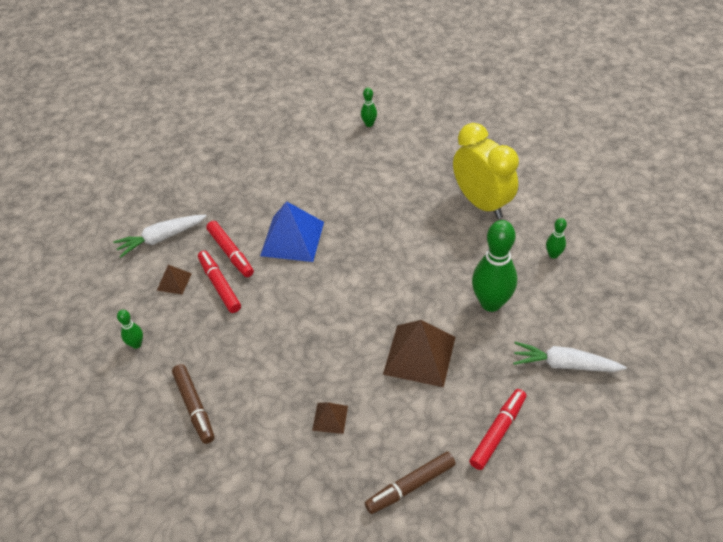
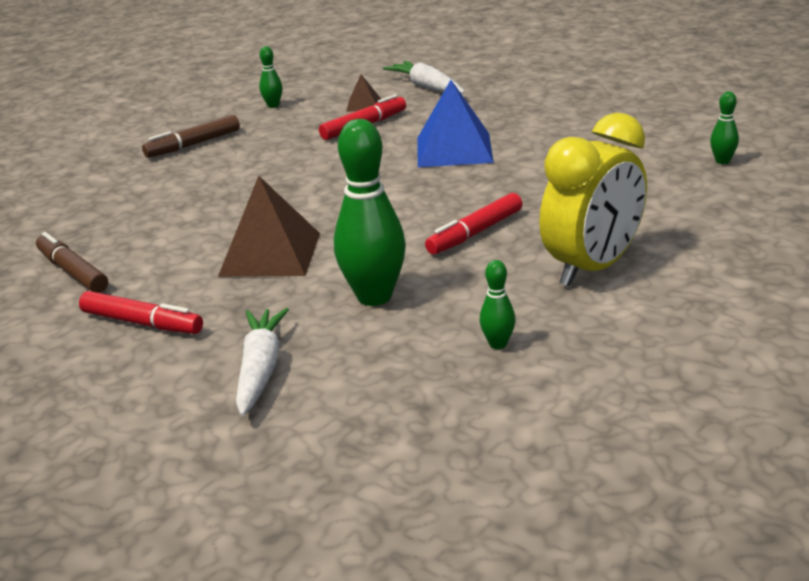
camera: 80 degrees right, 20 degrees down
red marker [206,221,254,277] -> red marker moved to [425,193,522,255]
brown pyramid [312,402,348,434] -> none

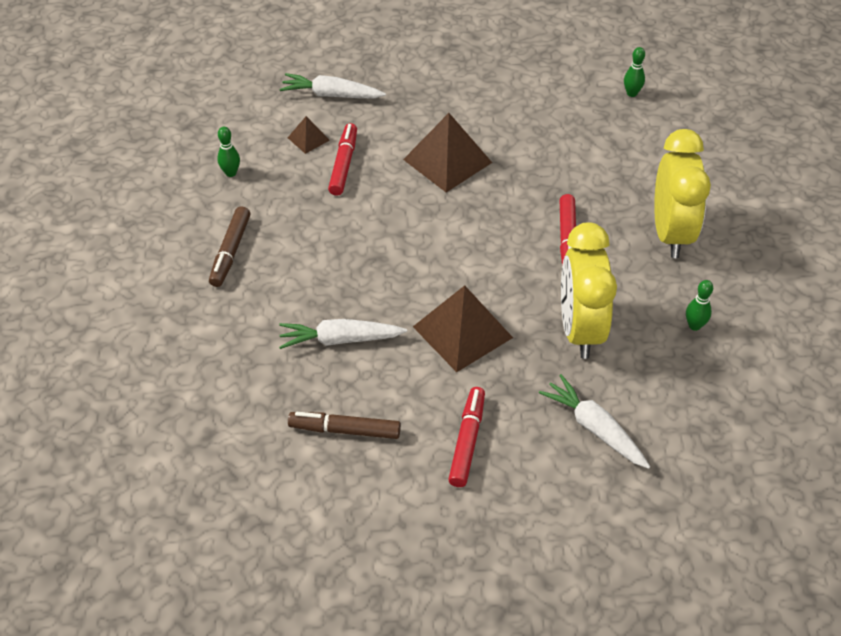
camera: 45 degrees left, 20 degrees up
red marker [79,291,203,334] -> red marker turned 60 degrees counterclockwise [448,387,485,487]
green bowling pin [334,119,406,306] -> yellow clock [561,222,617,359]
blue pyramid [417,80,494,167] -> brown pyramid [403,113,492,192]
none -> white carrot [279,319,407,349]

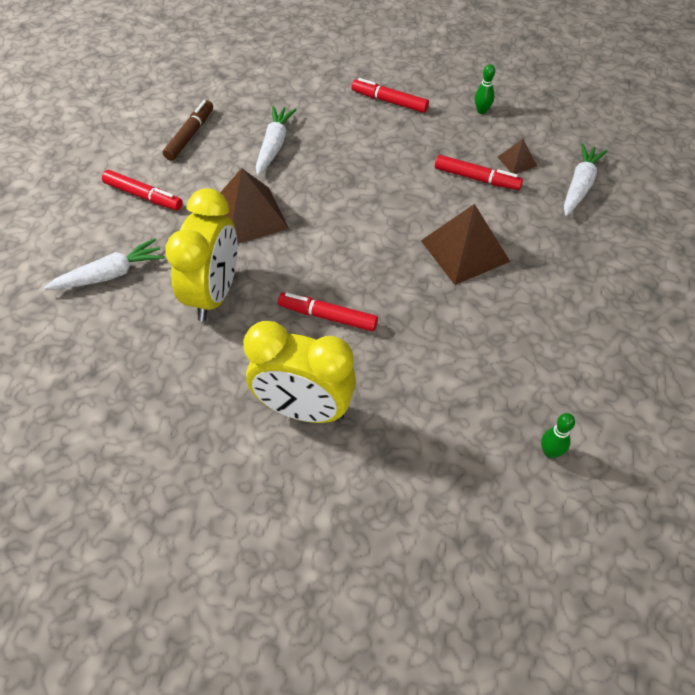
camera: 105 degrees right, 5 degrees up
brown marker [209,206,251,287] -> red marker [351,78,429,113]
yellow clock [561,222,617,359] -> yellow clock turned 90 degrees clockwise [165,188,238,321]
green bowling pin [686,280,713,331] -> none

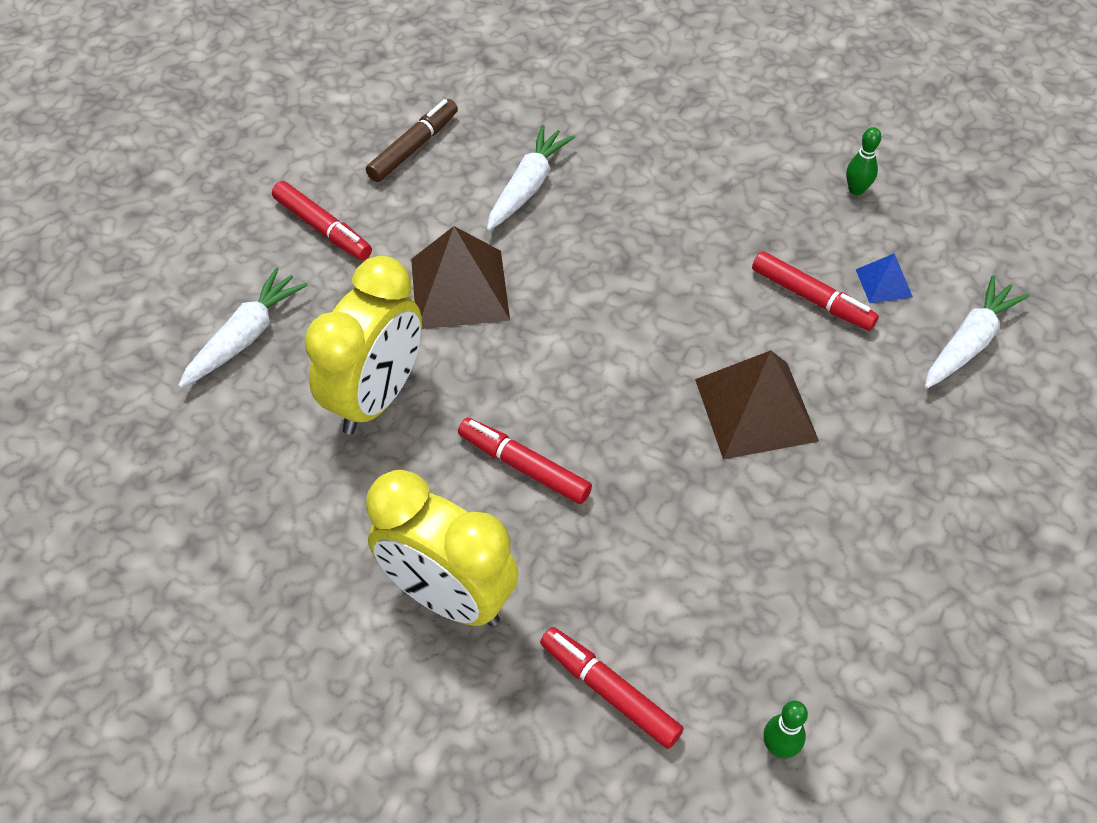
camera: 15 degrees right, 0 degrees up
white carrot [44,238,165,290] -> white carrot turned 45 degrees counterclockwise [178,267,308,388]
red marker [351,78,429,113] -> red marker moved to [540,627,684,749]
brown pyramid [498,139,537,174] -> blue pyramid [856,253,913,303]

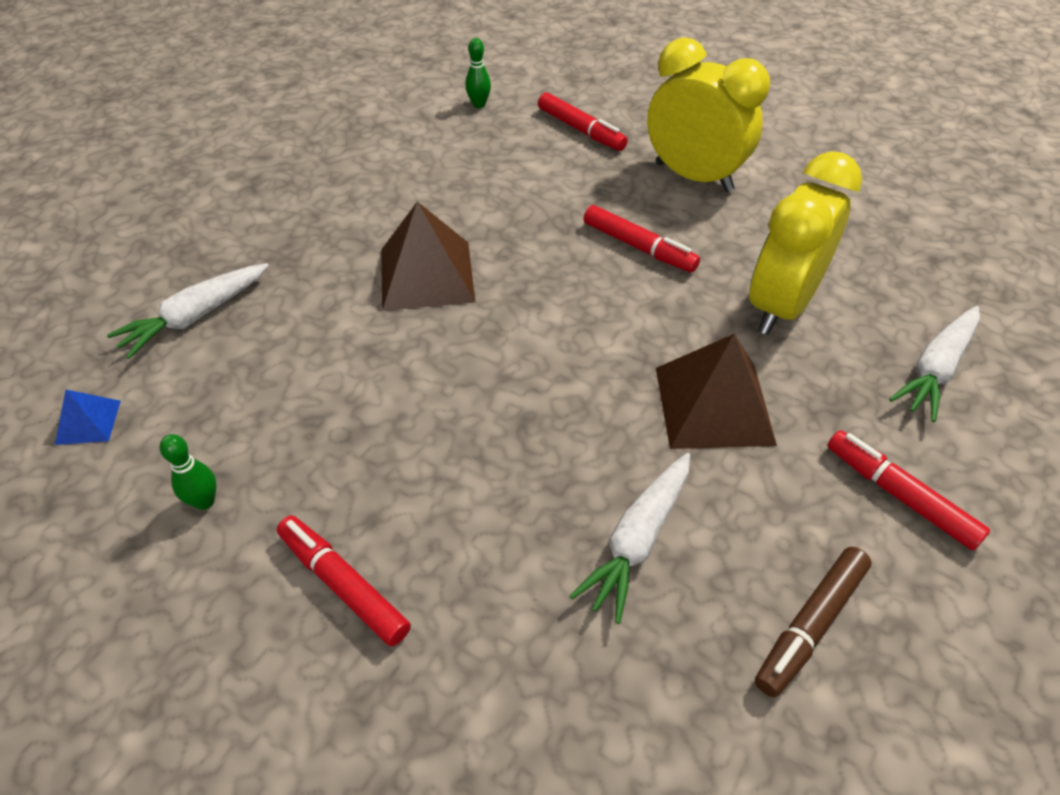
camera: 175 degrees left, 5 degrees down
red marker [752,251,879,331] -> red marker moved to [277,516,411,646]
blue pyramid [856,253,913,303] -> blue pyramid moved to [55,390,121,445]

